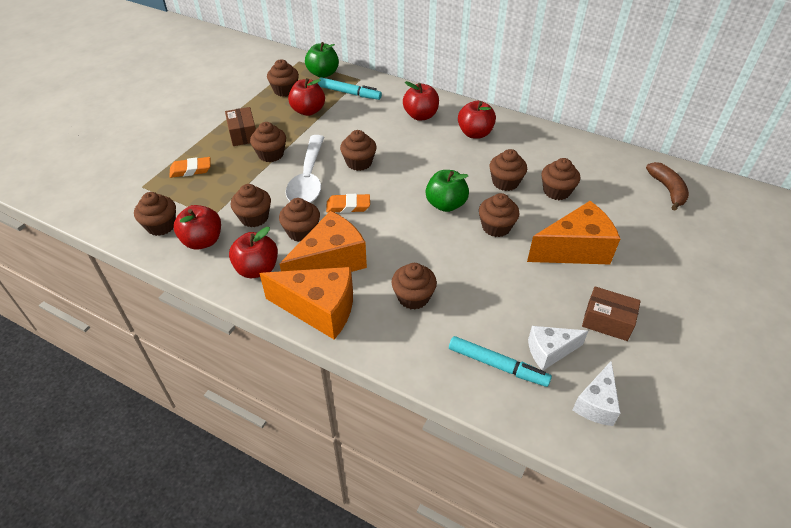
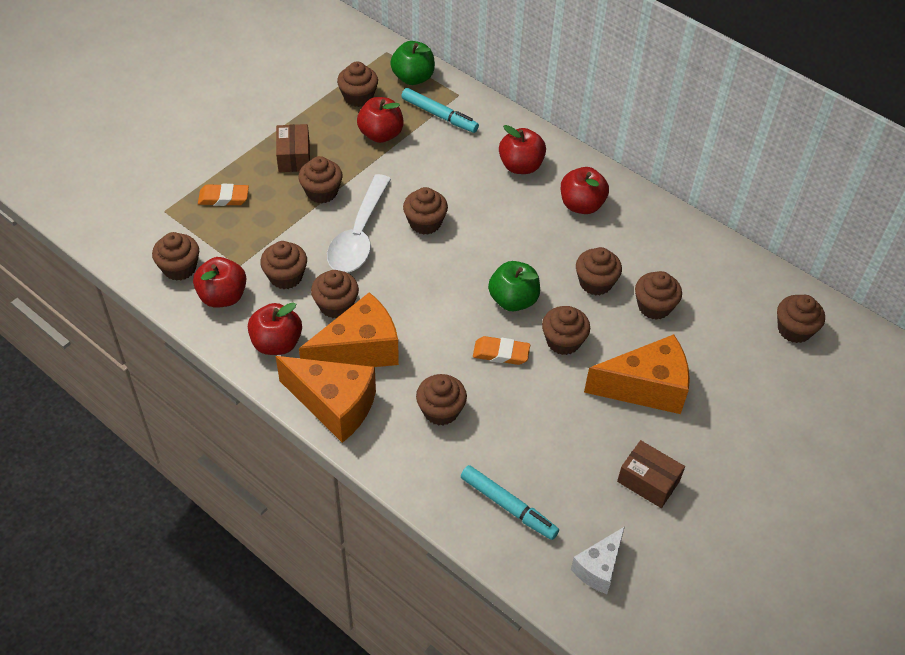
camera: 10 degrees right, 5 degrees up
orange eraser [326,194,370,213] -> orange eraser moved to [473,336,530,365]
white cheese [528,326,588,371] -> none
brown banana [646,162,689,211] -> brown cupcake [777,295,825,343]

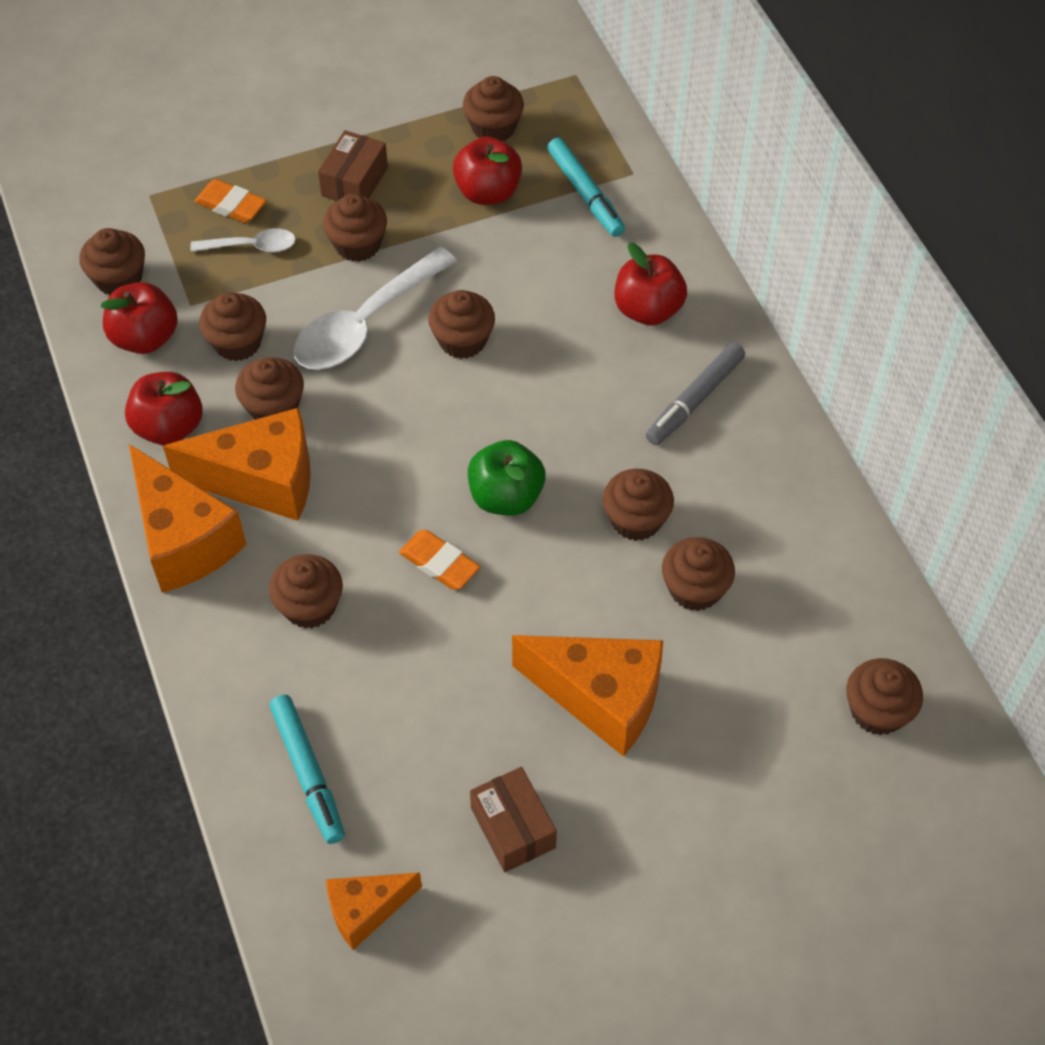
camera: 30 degrees right, 5 degrees up
green apple [390,41,435,85] -> none
brown cupcake [542,306,590,355] -> none
red apple [561,167,609,214] -> grey marker [646,343,745,445]
white cheese [571,527,625,594] -> orange cheese [326,872,422,950]
none -> white spoon [190,228,296,252]

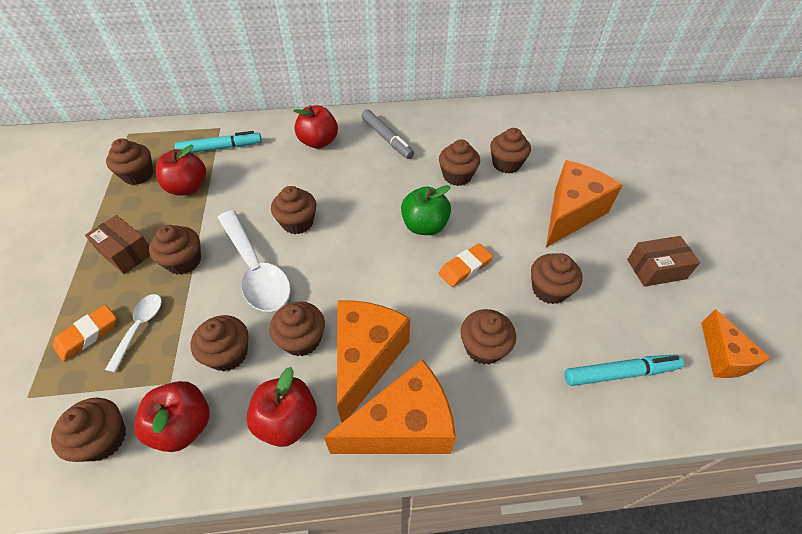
camera: 75 degrees left, 5 degrees down
brown cupcake [846,658,923,735] -> brown cupcake moved to [531,253,583,304]

